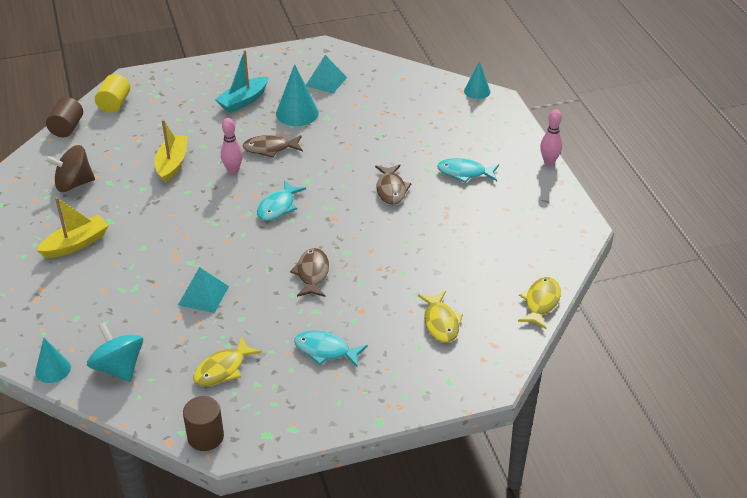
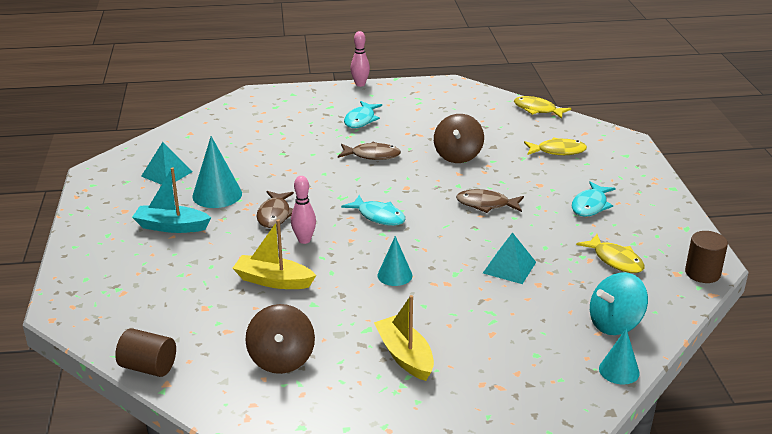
camera: 80 degrees left, 10 degrees down
yellow cylinder [95,74,130,113] -> none
turquoise boat [215,50,268,113] -> turquoise boat turned 135 degrees clockwise [132,168,211,233]
turquoise cone [464,61,490,99] -> turquoise cone moved to [377,236,413,286]
none -> brown spinning top [434,114,484,163]

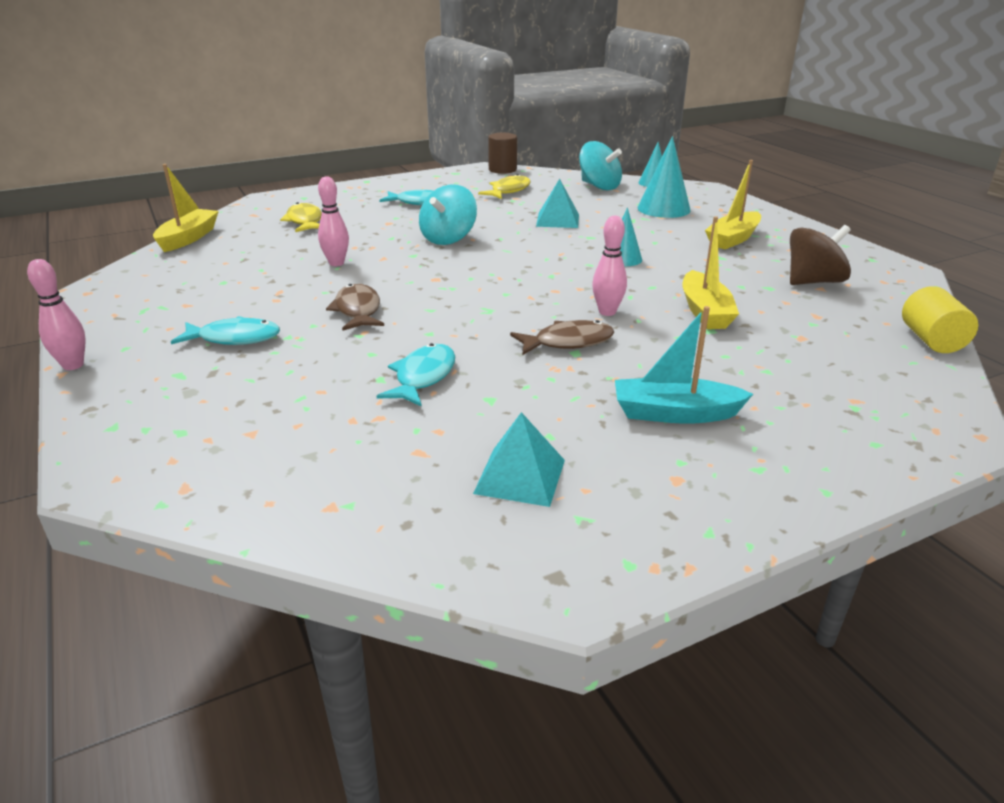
camera: 110 degrees left, 0 degrees up
brown cylinder [115,328,176,377] -> yellow cylinder [902,286,978,353]
turquoise boat [132,168,211,233] -> turquoise boat turned 105 degrees clockwise [615,306,753,424]
turquoise cone [192,136,242,208] -> turquoise cone moved to [638,136,691,218]
turquoise fish [341,195,406,226] -> turquoise fish moved to [377,343,455,407]
brown spinning top [434,114,484,163] -> pink bowling pin [318,176,349,266]
brown fish [456,189,524,213] -> turquoise spinning top [419,184,477,245]
yellow fish [514,96,571,119] -> yellow boat [153,164,219,252]

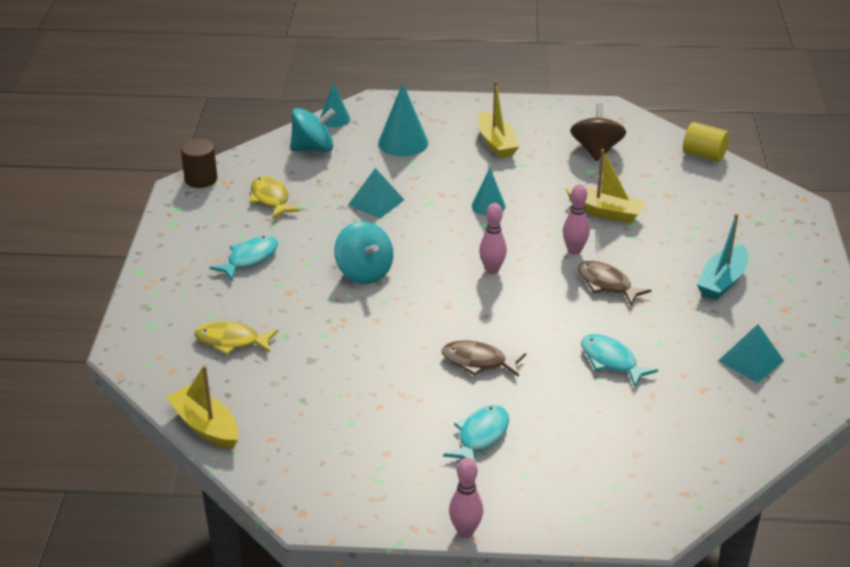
camera: 60 degrees left, 5 degrees up
pink bowling pin [318,176,349,266] -> pink bowling pin moved to [479,203,507,274]
brown fish [510,320,614,355] -> brown fish turned 60 degrees counterclockwise [578,261,651,306]

